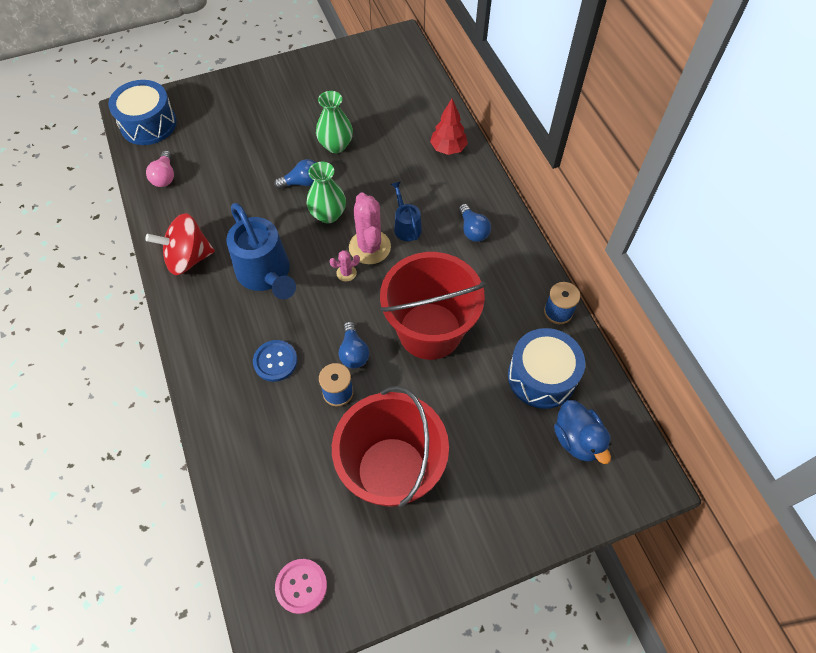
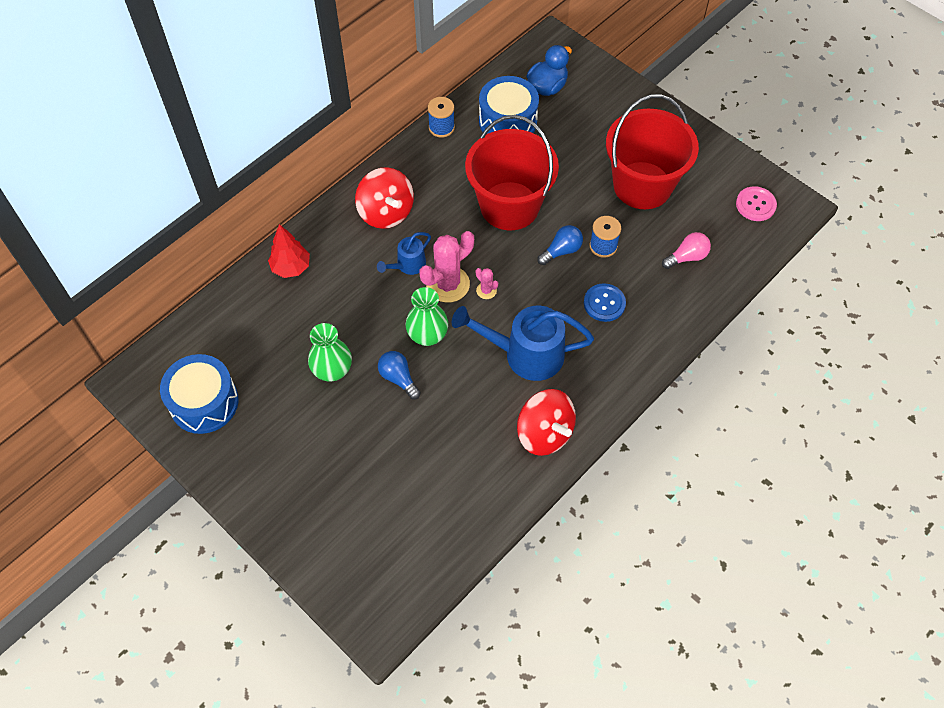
camera: 115 degrees left, 0 degrees up
blue drum [108,80,177,145] -> blue drum moved to [160,354,238,434]
pink light bulb [146,151,174,187] -> pink light bulb moved to [662,232,711,269]
blue watering can [226,203,296,299] -> blue watering can turned 120 degrees counterclockwise [452,306,594,381]
blue light bulb [458,204,491,242] -> red spinning top [355,167,414,229]

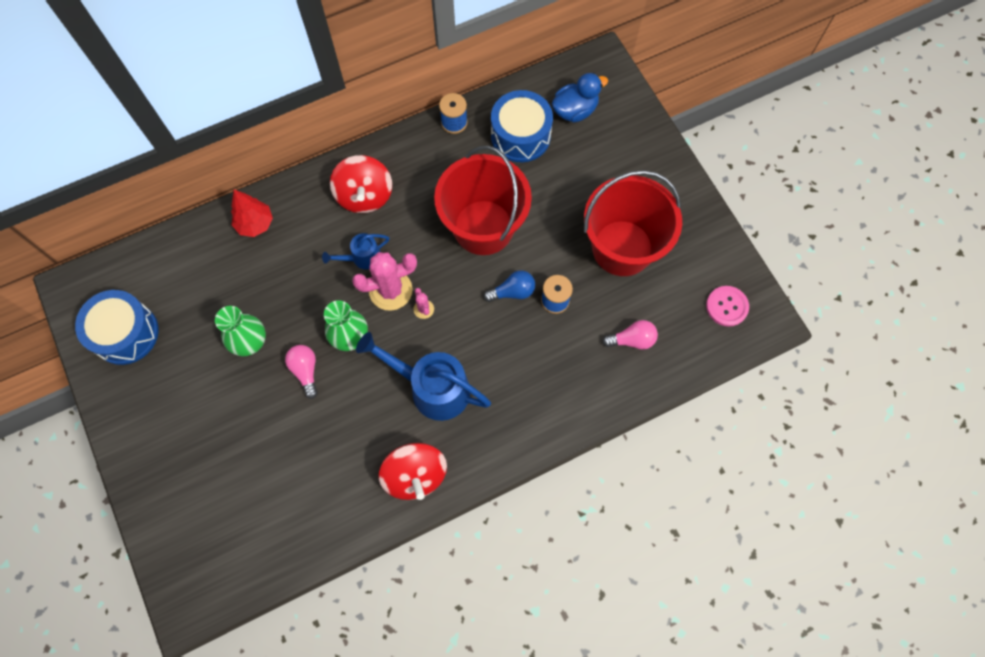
camera: 20 degrees right, 10 degrees up
blue light bulb [378,351,421,399] -> pink light bulb [285,345,318,399]
blue button [584,283,626,322] -> none

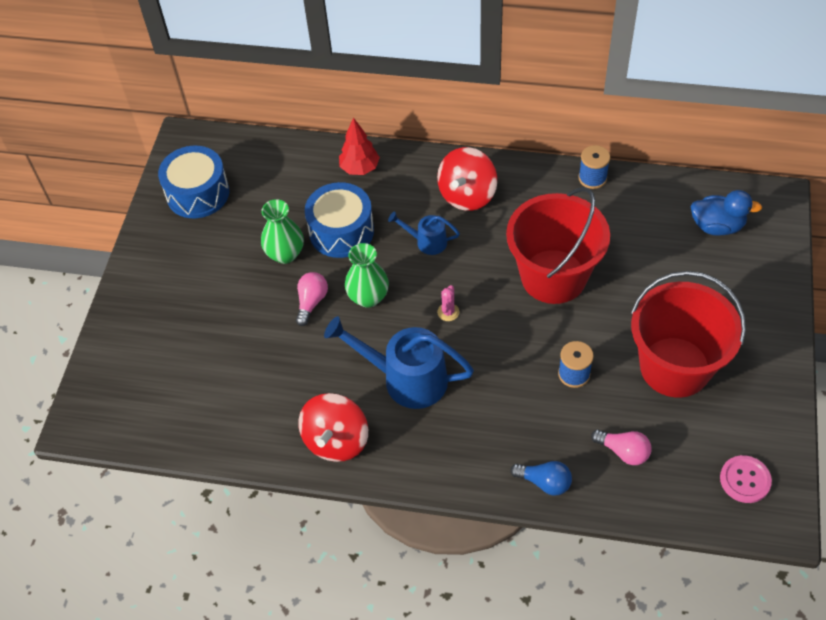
camera: 40 degrees right, 15 degrees down
pink cactus [352,252,417,311] -> none
blue watering can [356,332,491,421] -> blue watering can turned 45 degrees counterclockwise [324,316,474,409]
blue light bulb [484,271,535,302] -> blue light bulb moved to [510,461,572,496]
blue drum [491,90,553,162] -> blue drum moved to [305,182,374,258]

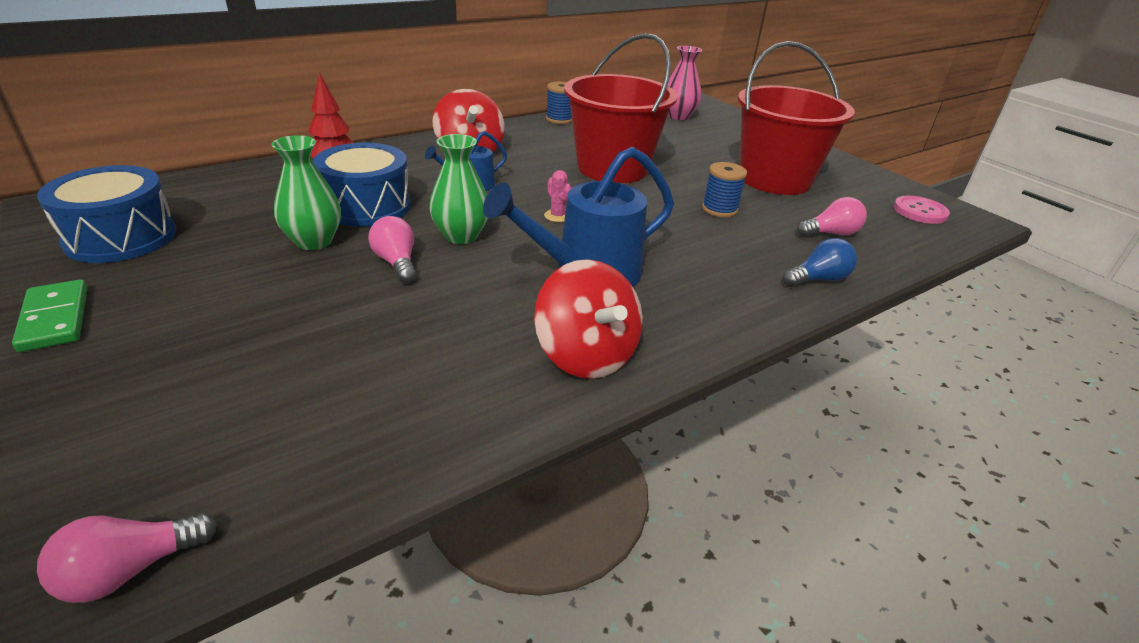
camera: 50 degrees left, 20 degrees down
blue duck [691,190,762,236] -> pink vase [667,46,702,120]
none -> green domino [12,279,87,352]
none -> pink light bulb [37,513,218,603]

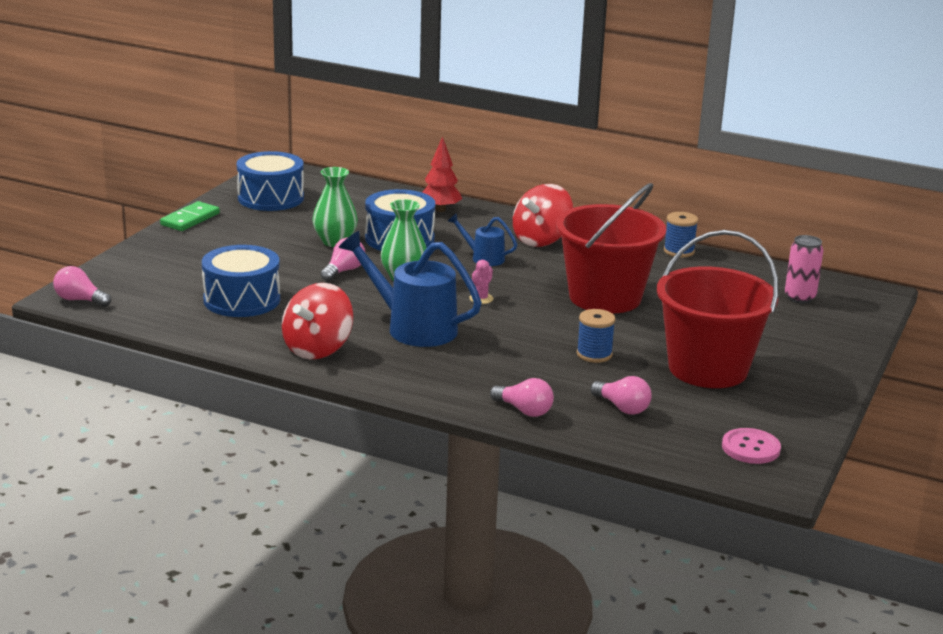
camera: 60 degrees right, 10 degrees down
pink vase [667,46,702,120] -> pink can [785,235,823,304]
blue light bulb [783,238,857,287] -> pink light bulb [490,378,554,417]
none -> blue drum [202,245,280,317]

